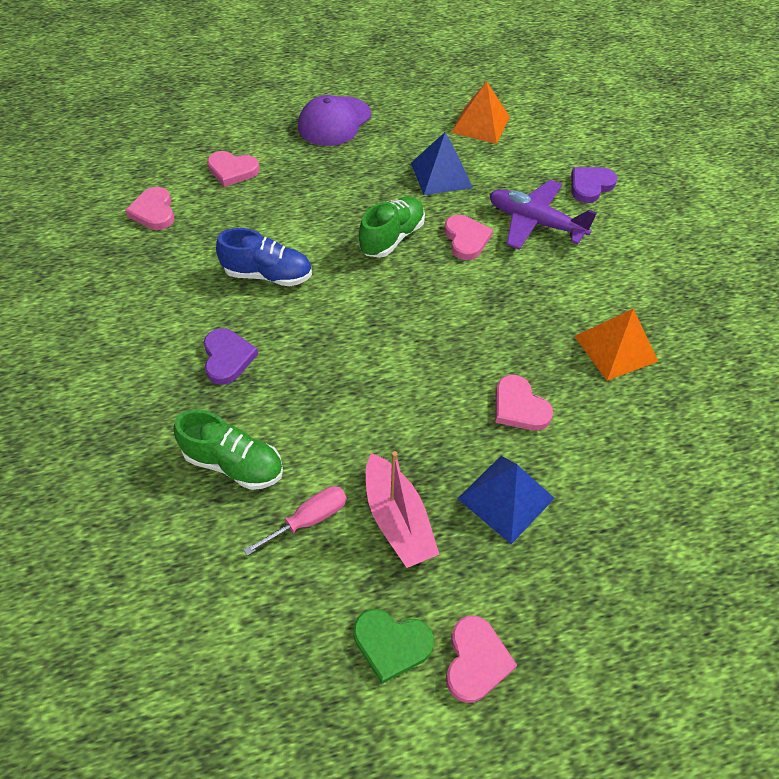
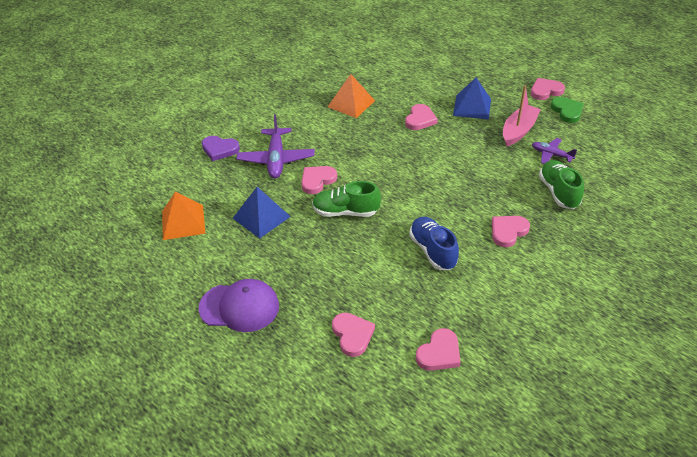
camera: 120 degrees left, 10 degrees down
purple heart [204,328,258,385] -> pink heart [492,216,530,247]
pink screwdriver [243,486,347,556] -> purple plane [532,138,577,164]

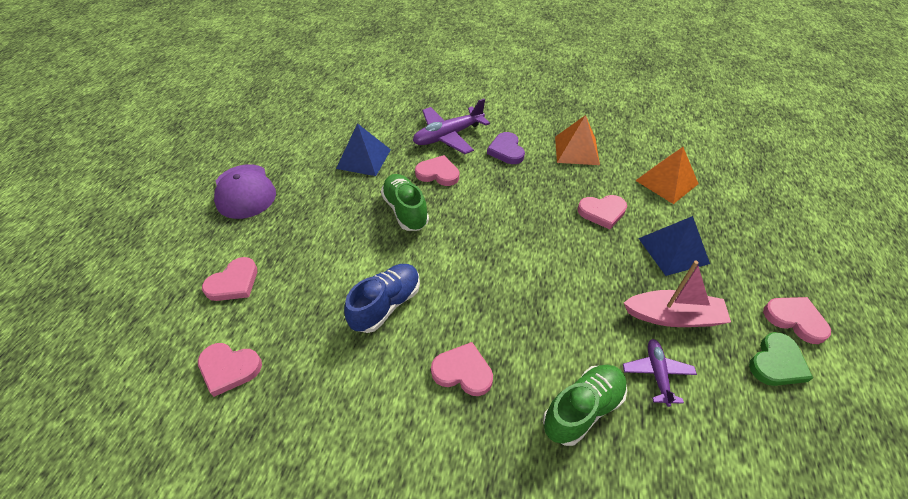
camera: 60 degrees right, 5 degrees up
orange pyramid [162,192,205,240] -> orange pyramid moved to [635,147,699,204]
purple heart [202,136,240,161] -> purple heart moved to [487,132,525,164]

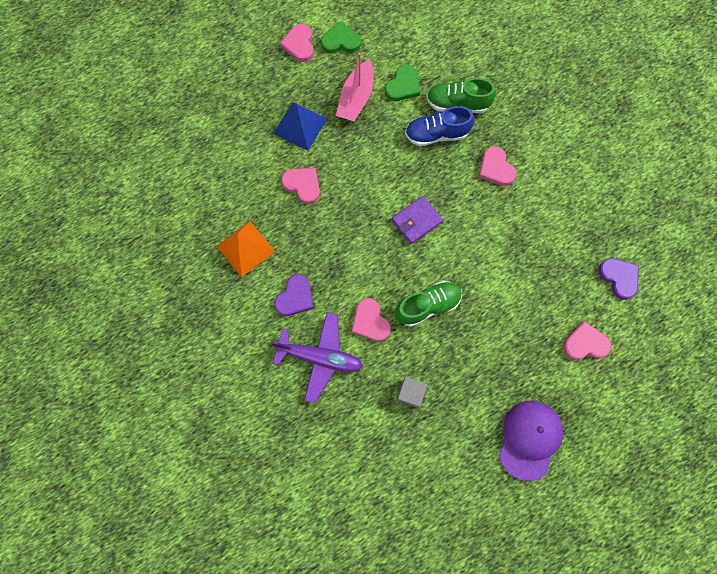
camera: 135 degrees left, 25 degrees up
pink heart [198,343,262,397] -> purple heart [598,258,639,300]
blue pyramid [336,123,391,176] -> grey cube [397,377,427,408]
blue shoe [344,264,420,333] -> blue shoe moved to [405,106,474,146]
green shoe [381,174,429,231] -> green shoe turned 135 degrees counterclockwise [395,281,462,327]
purple plane [623,339,697,407] -> green heart [385,65,420,101]
pink boat [624,261,731,327] -> pink boat turned 120 degrees counterclockwise [336,52,374,121]
orange pyramid [635,147,699,204] -> none
none -> purple wallet [392,196,443,244]

